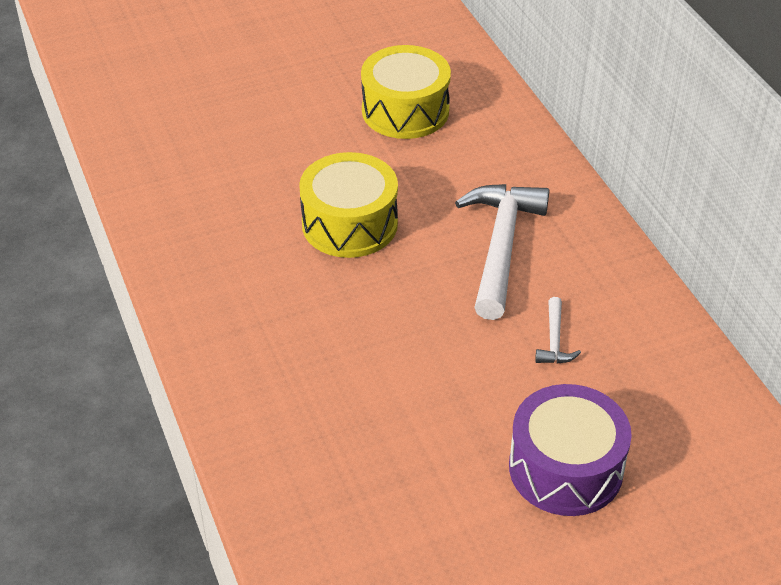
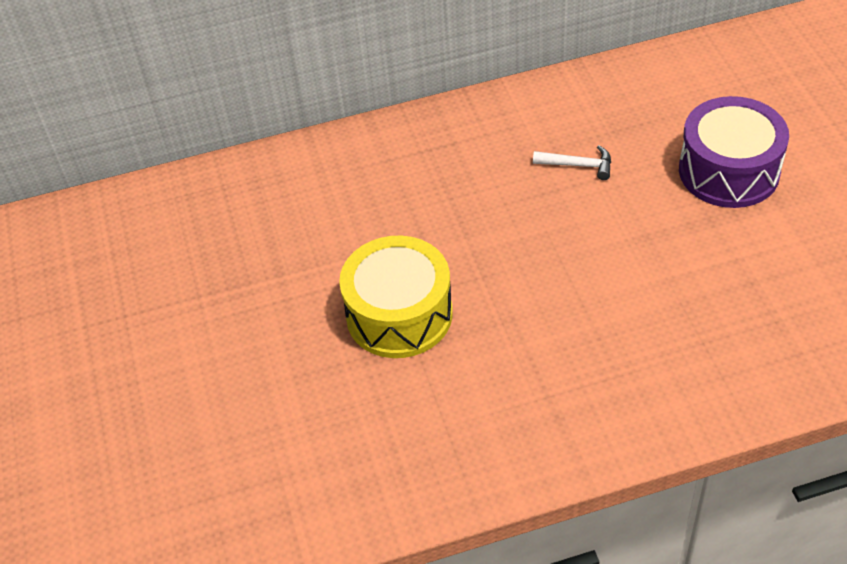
camera: 80 degrees left, 5 degrees up
yellow drum [361,45,451,139] -> none
white hammer [455,184,550,320] -> none

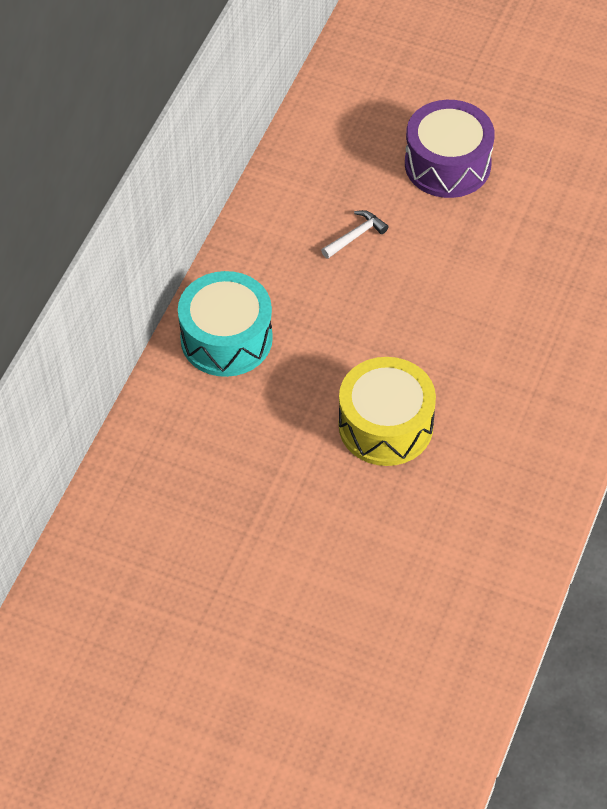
camera: 55 degrees left, 5 degrees up
none -> turquoise drum [178,271,273,377]

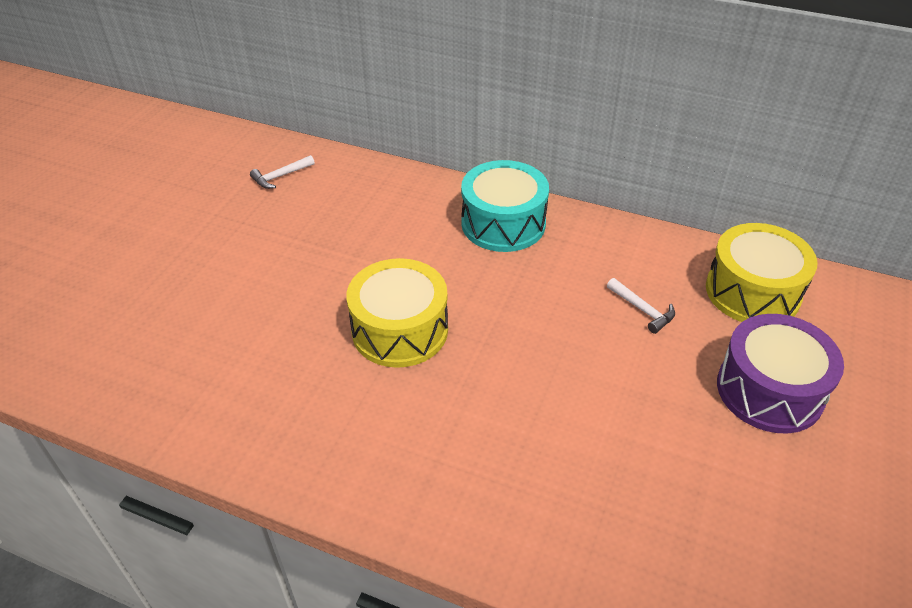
camera: 90 degrees right, 10 degrees down
none -> white hammer [250,155,315,189]
none -> yellow drum [706,223,818,322]

